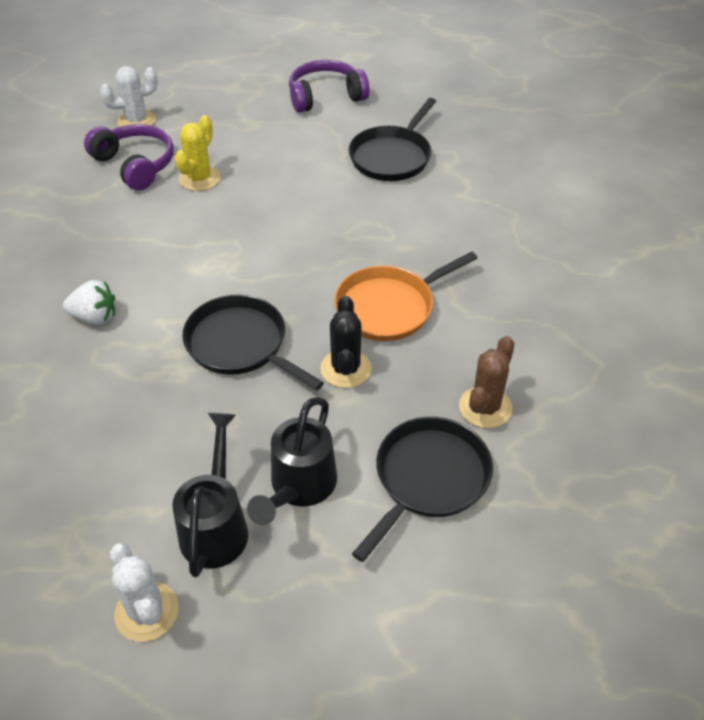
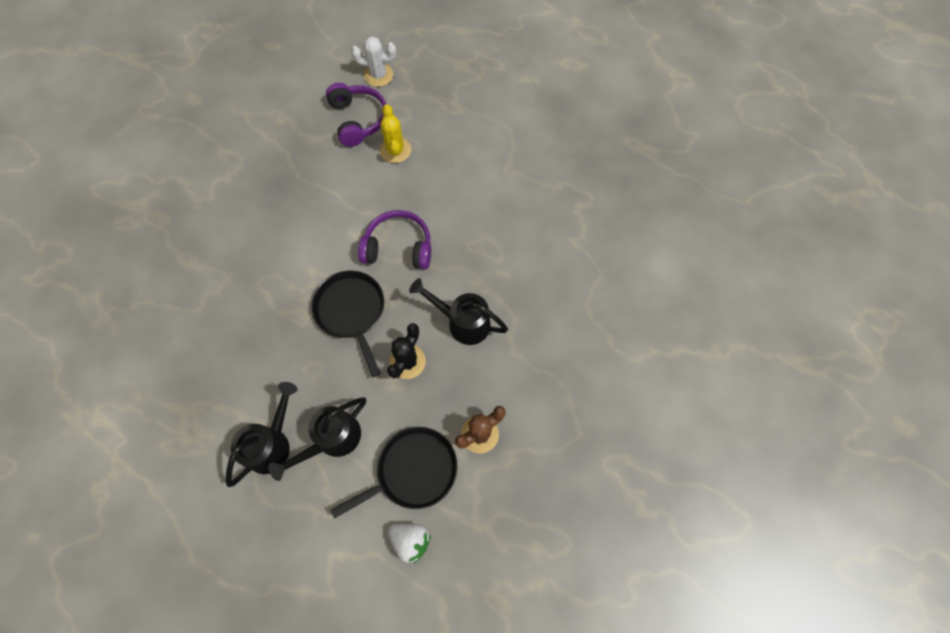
camera: 25 degrees right, 20 degrees up
white strawberry [63,280,115,325] -> white strawberry moved to [388,523,431,563]
white cactus [110,543,179,642] -> none
yellow cactus [175,115,220,191] -> yellow cactus turned 60 degrees counterclockwise [380,104,411,163]
purple headphones [289,60,370,113] -> purple headphones moved to [358,210,431,269]
orange pan [334,251,477,341] -> black watering can [409,278,508,345]
black pan [349,98,436,181] -> none

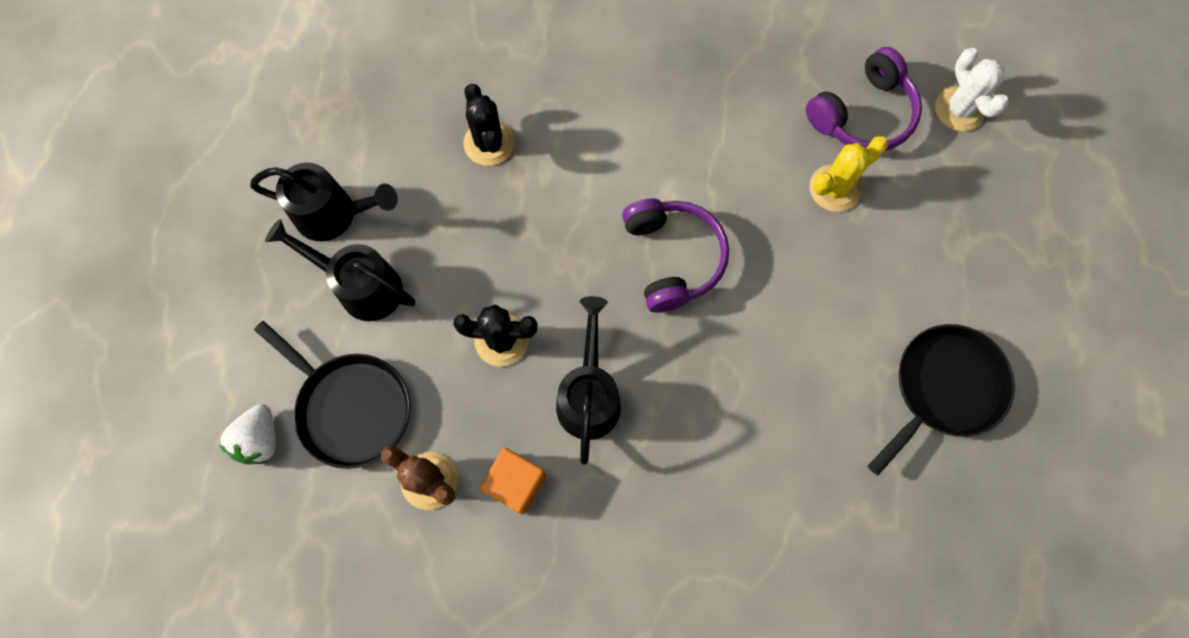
camera: 70 degrees right, 5 degrees up
black pan [311,271,384,377] -> black pan moved to [868,324,1015,475]
none -> black cactus [463,84,515,166]
none -> orange cube [480,448,546,515]

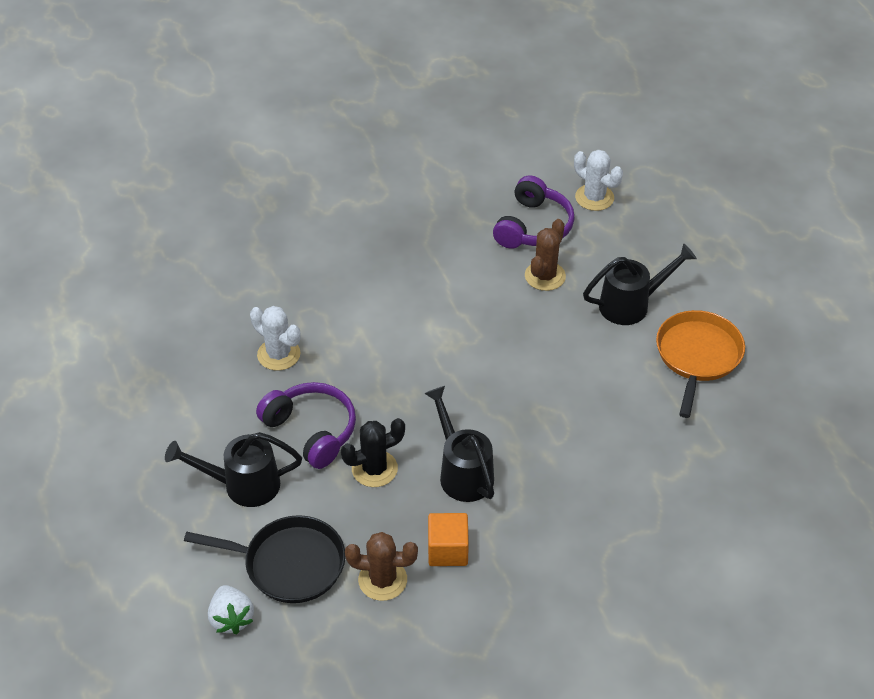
camera: 30 degrees left, 25 degrees down
black watering can [250,163,398,241] -> black watering can moved to [583,243,697,325]
black cactus [463,84,515,166] -> white cactus [250,306,301,371]
purple headphones [622,199,729,312] -> purple headphones moved to [256,382,356,469]
yellow cactus [810,136,888,212] -> brown cactus [525,219,566,291]
black pan [868,324,1015,475] -> orange pan [656,310,745,418]

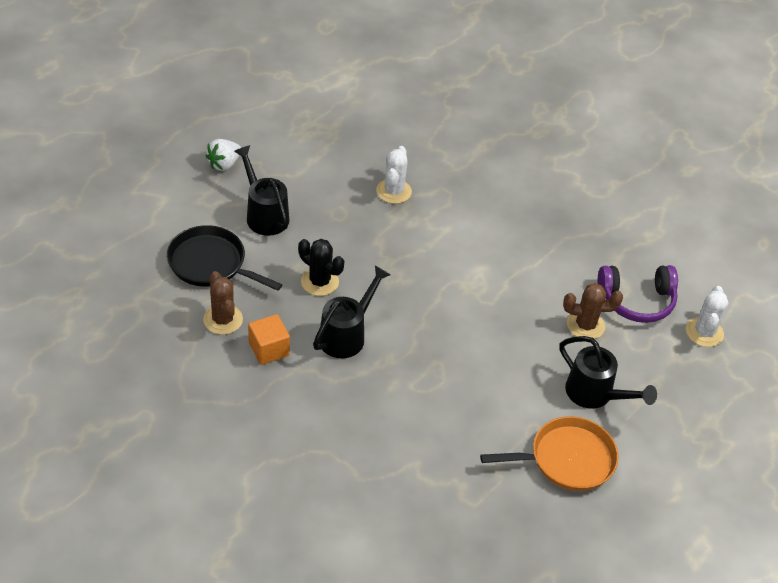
camera: 60 degrees right, 0 degrees up
black pan [184,515,345,603] -> black pan turned 135 degrees clockwise [167,225,282,291]
white strawberry [208,585,254,634] -> white strawberry moved to [206,139,241,171]
purple headphones [256,382,356,469] -> none

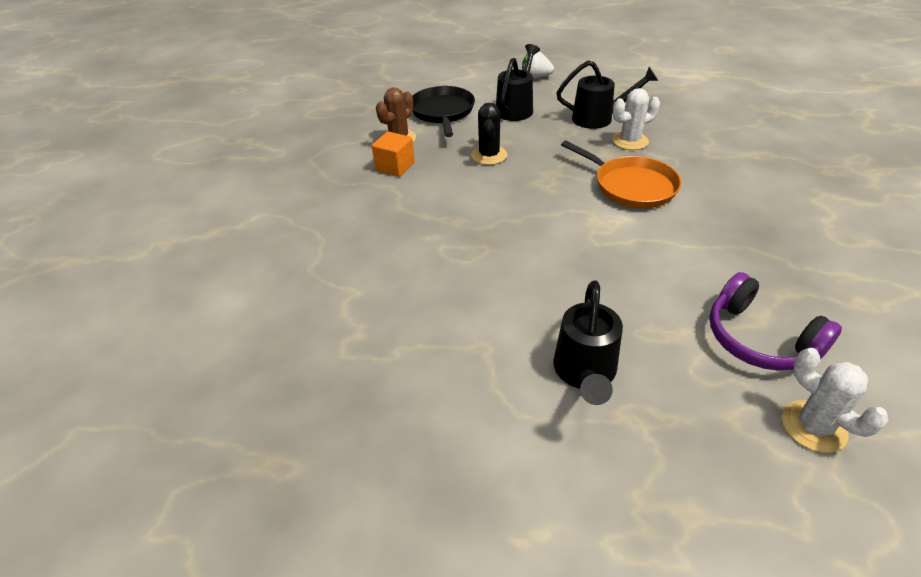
camera: 60 degrees right, 5 degrees down
black watering can [313,266,391,358] -> black watering can moved to [556,61,658,129]
orange pan [480,416,619,491] -> orange pan moved to [561,140,681,208]
brown cactus [563,283,623,339] -> none
white cactus [686,286,729,347] -> white cactus turned 75 degrees clockwise [782,348,888,453]

